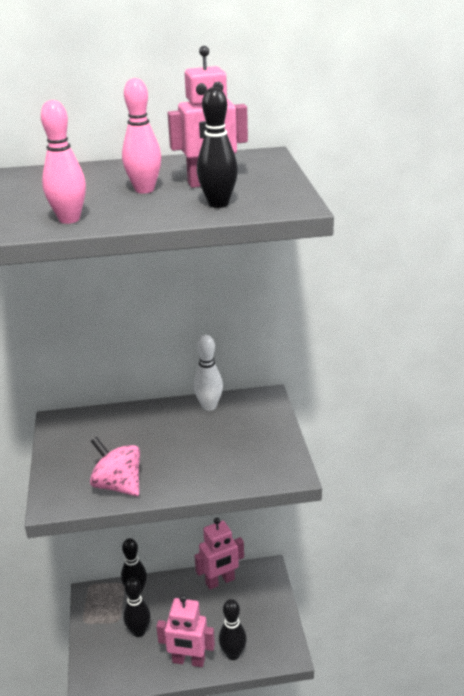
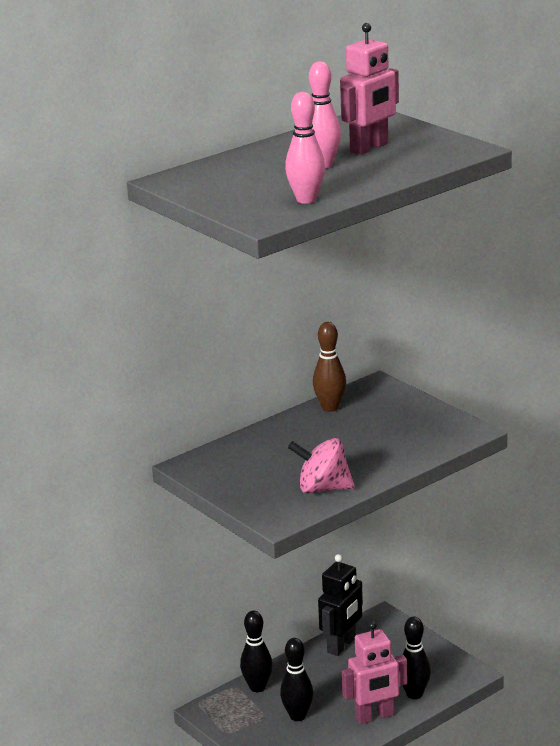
camera: 30 degrees left, 5 degrees down
white bowling pin [193,335,223,411] -> brown bowling pin [313,322,346,412]
pink robot [194,518,244,590] -> black robot [318,554,363,656]
black bowling pin [197,87,238,208] -> none

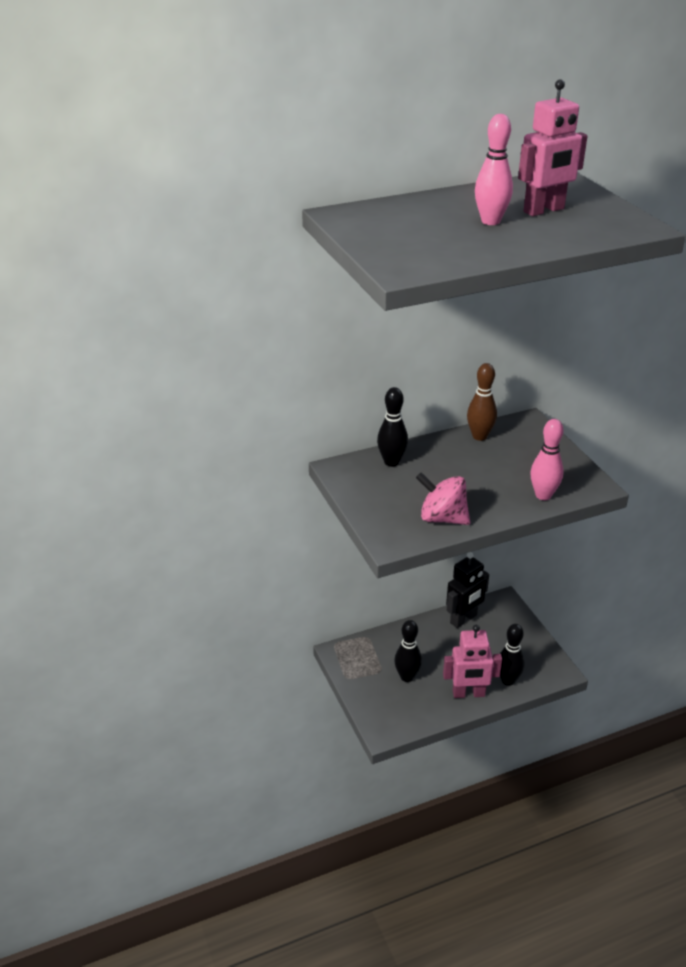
camera: 15 degrees right, 10 degrees up
black bowling pin [240,611,273,692] -> black bowling pin moved to [377,387,408,467]
pink bowling pin [285,92,325,204] -> pink bowling pin moved to [530,419,564,500]

